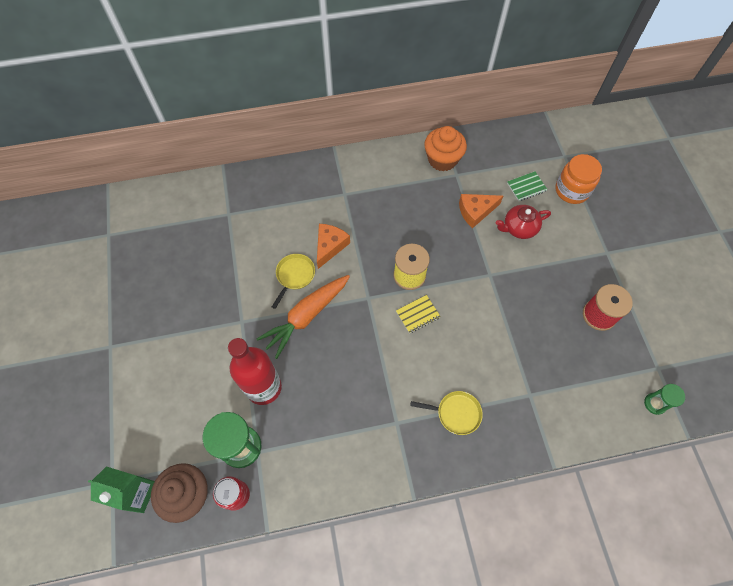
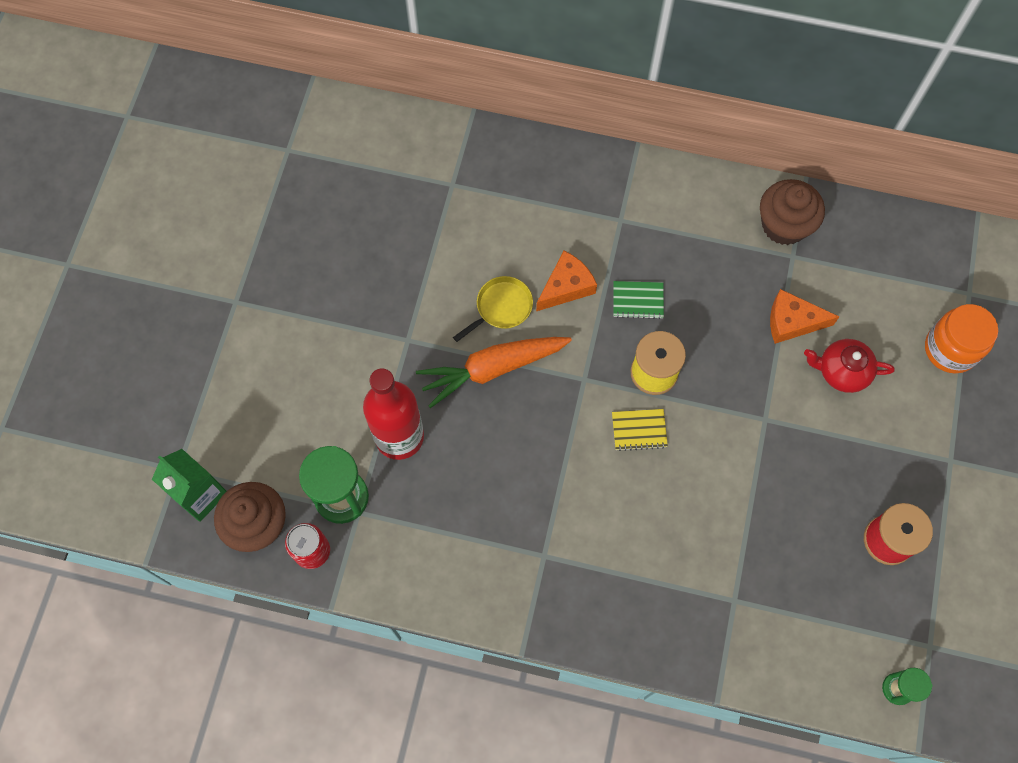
camera: 25 degrees right, 5 degrees up
yellow pan [410,391,483,435] -> none
orange cupcake [424,126,467,171] -> brown cupcake [760,179,825,245]
green notebook [507,171,548,201] -> green notebook moved to [613,281,664,319]

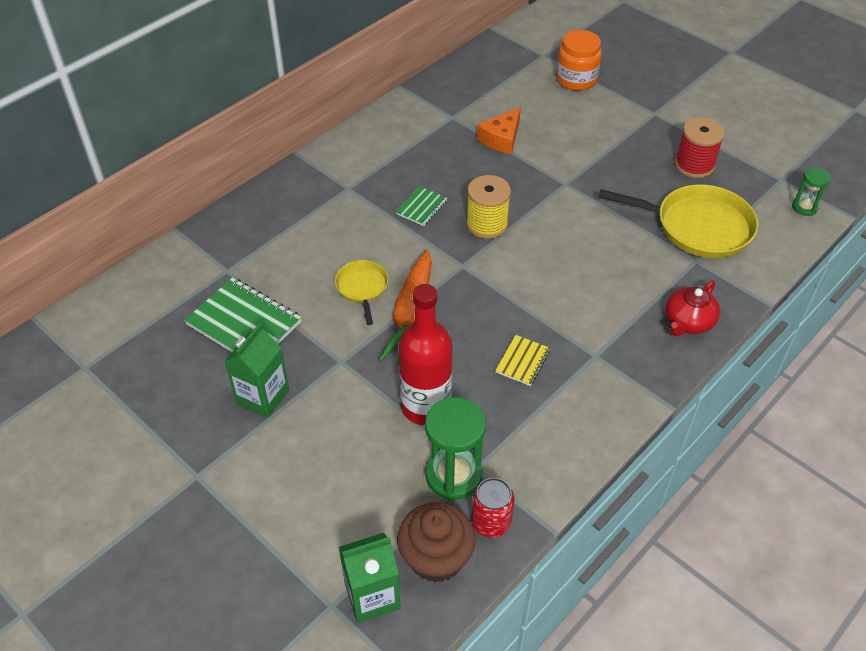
camera: 60 degrees left, 20 degrees down
orange cheese [536,251,597,311] -> none
yellow notebook [612,409,668,451] -> yellow notebook moved to [495,335,550,386]
brown cupcake [760,179,825,245] -> none
red teapot [804,339,895,393] -> red teapot moved to [666,280,720,336]
none -> green notebook [184,277,302,352]
none -> green carton [224,323,289,418]
none -> yellow pan [598,185,758,258]

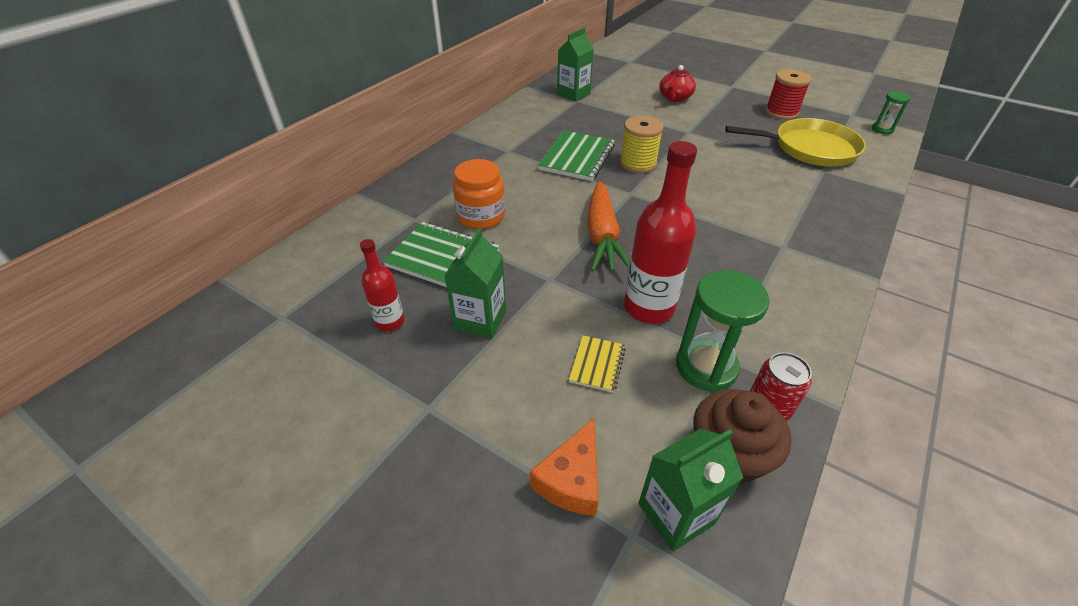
camera: 10 degrees left, 5 degrees down
yellow pan [335,260,388,325] -> none
green notebook [396,186,447,226] -> green notebook [538,131,615,181], size x1.90
orange cheese [477,107,521,154] -> orange cheese moved to [530,417,599,516]
yellow notebook [495,335,550,386] -> yellow notebook moved to [569,336,626,393]
orange jar [556,30,602,91] -> orange jar moved to [453,159,505,229]
red teapot [666,280,720,336] -> red teapot moved to [659,65,696,102]
none -> red bottle [360,239,405,331]
none -> green carton [557,28,594,102]

